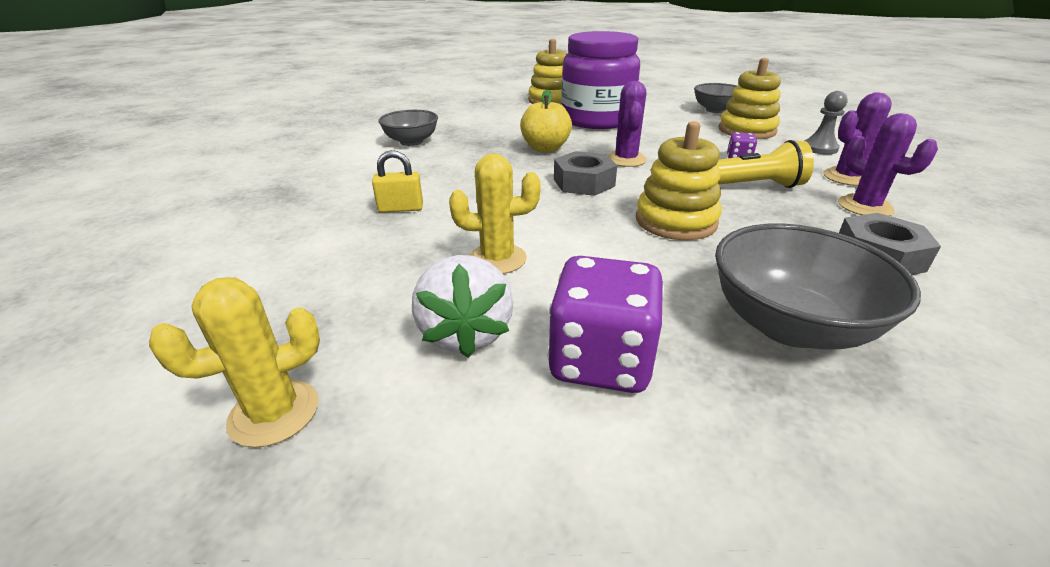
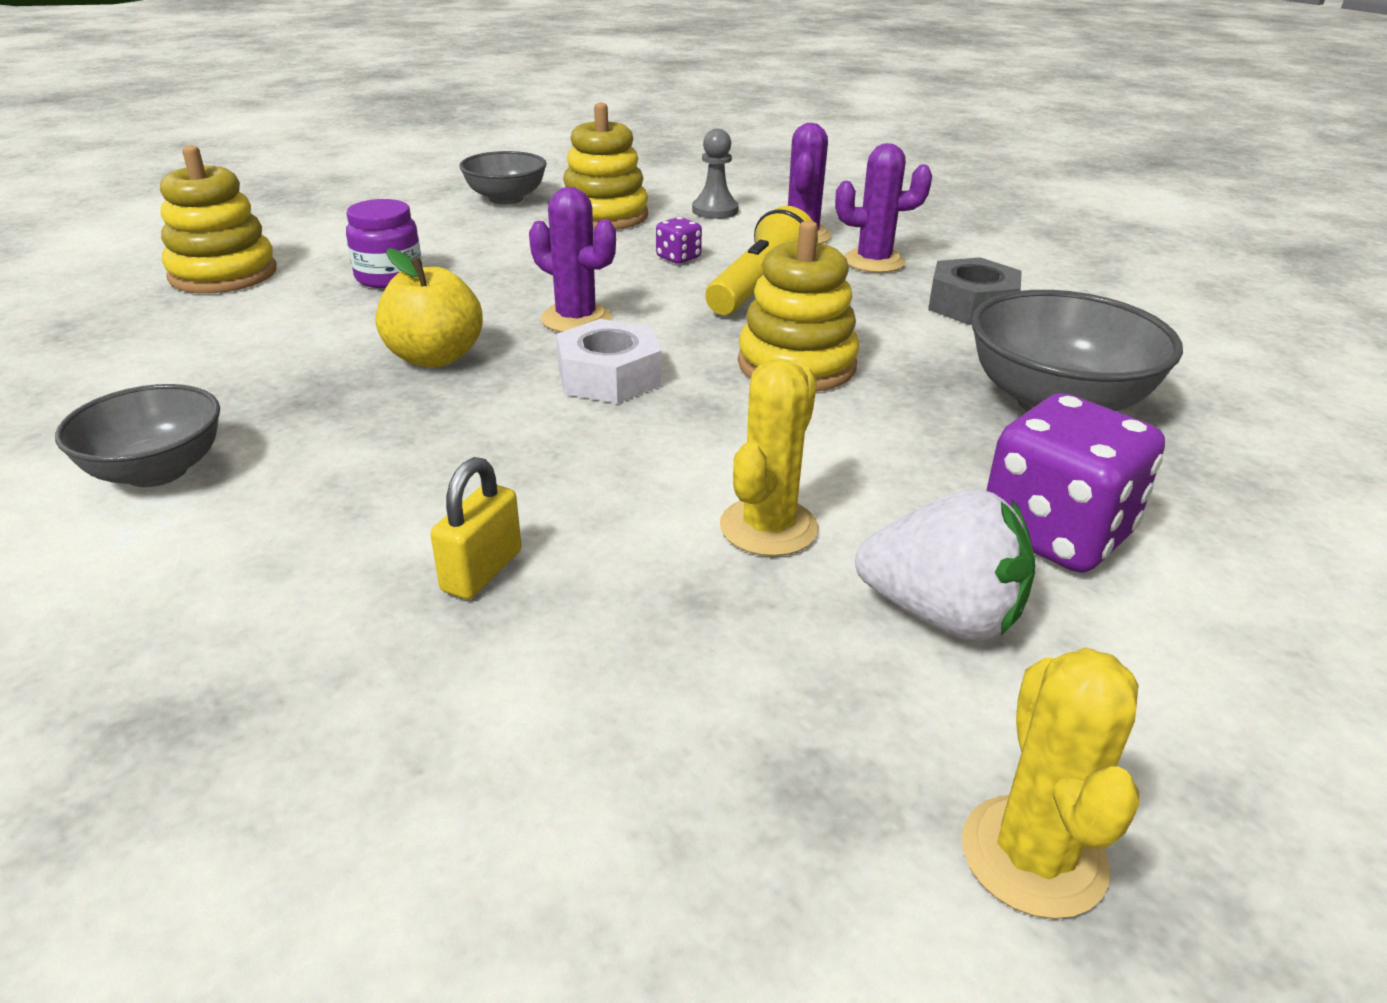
camera: 60 degrees left, 0 degrees up
grey nut [554,151,617,196] -> white nut [556,319,661,404]
purple jar [561,31,640,129] -> purple jar [346,199,422,288], size x0.47

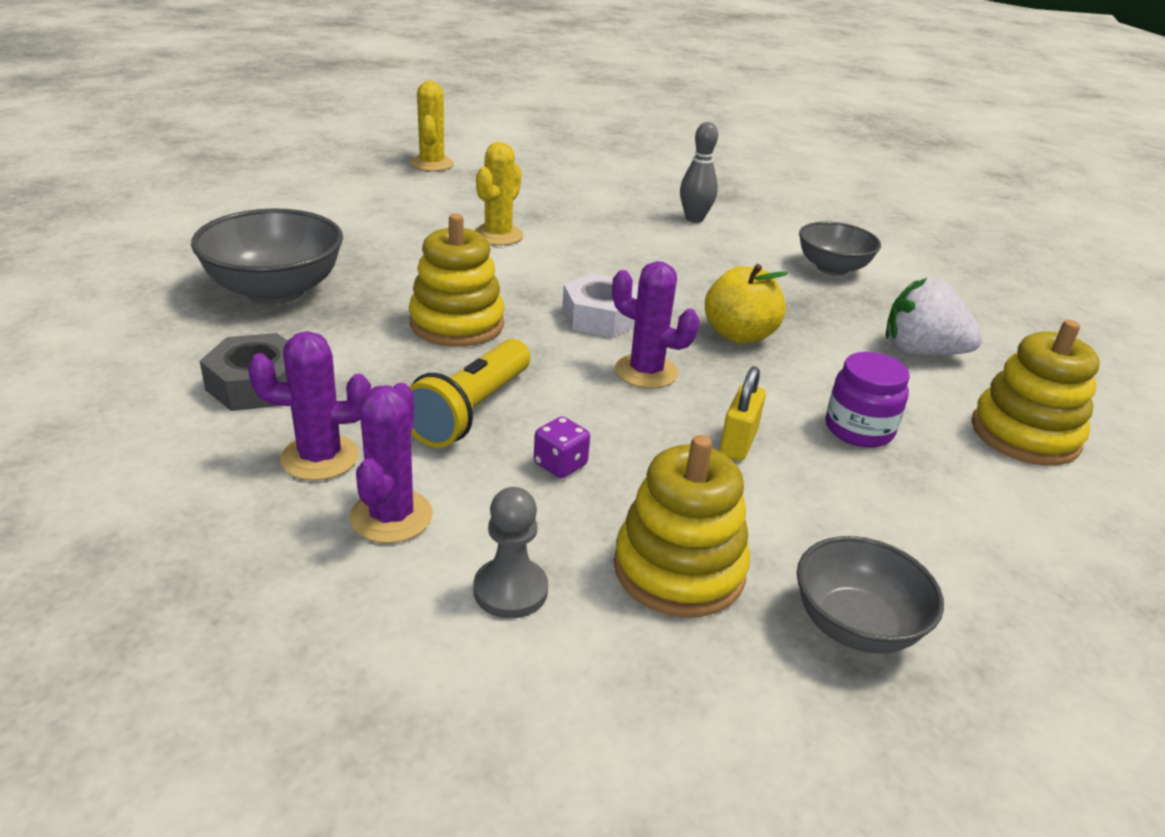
camera: 175 degrees right, 0 degrees up
yellow padlock [430,457,521,599] -> yellow padlock moved to [720,366,766,461]
white strawberry [855,489,1036,641] -> white strawberry moved to [886,278,983,356]
purple dice [986,393,1165,573] -> none
none -> grey bowling pin [680,122,718,222]

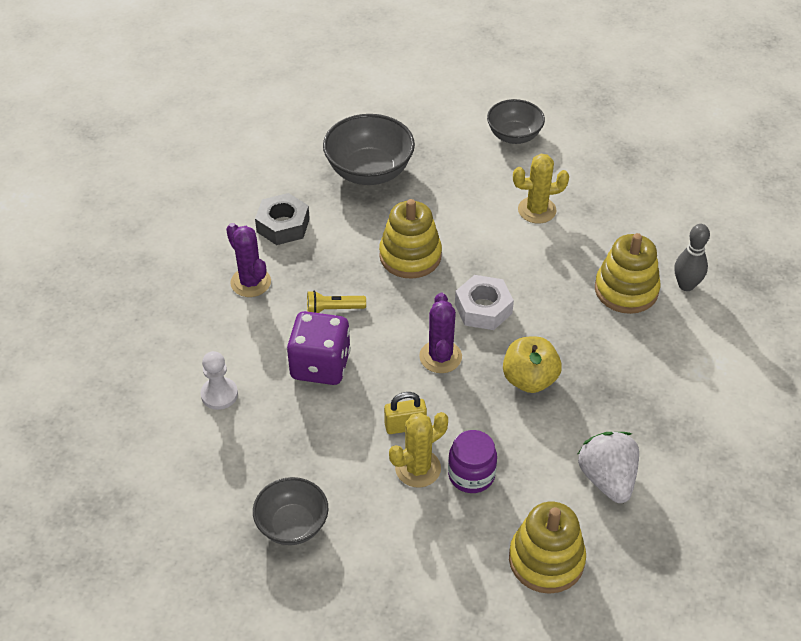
camera: 60 degrees right, 15 degrees up
purple cactus [350,383,433,543] -> none
yellow flashlight [409,339,530,448] -> yellow flashlight [307,291,366,313], size x0.59
yellow cactus [410,81,454,171] -> yellow cactus moved to [389,412,448,488]
grey pawn [474,487,548,619] -> white pawn [201,351,238,410]
purple dice [534,416,590,478] -> purple dice [287,311,351,385], size x2.18
yellow stacking toy [614,435,750,617] -> yellow stacking toy moved to [595,233,661,314]
grey bowl [799,222,881,276] -> grey bowl moved to [487,99,545,144]

